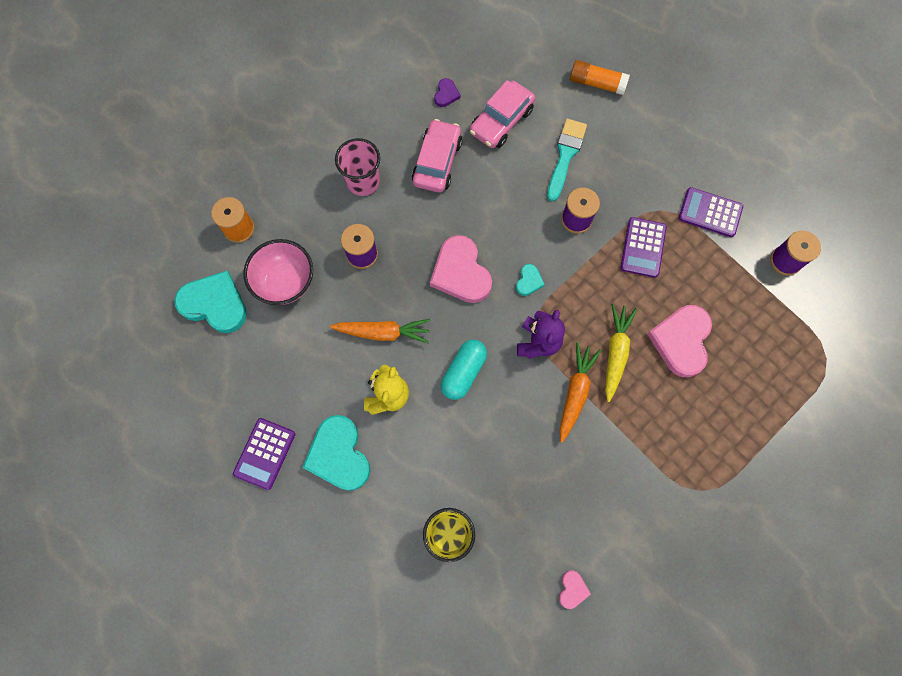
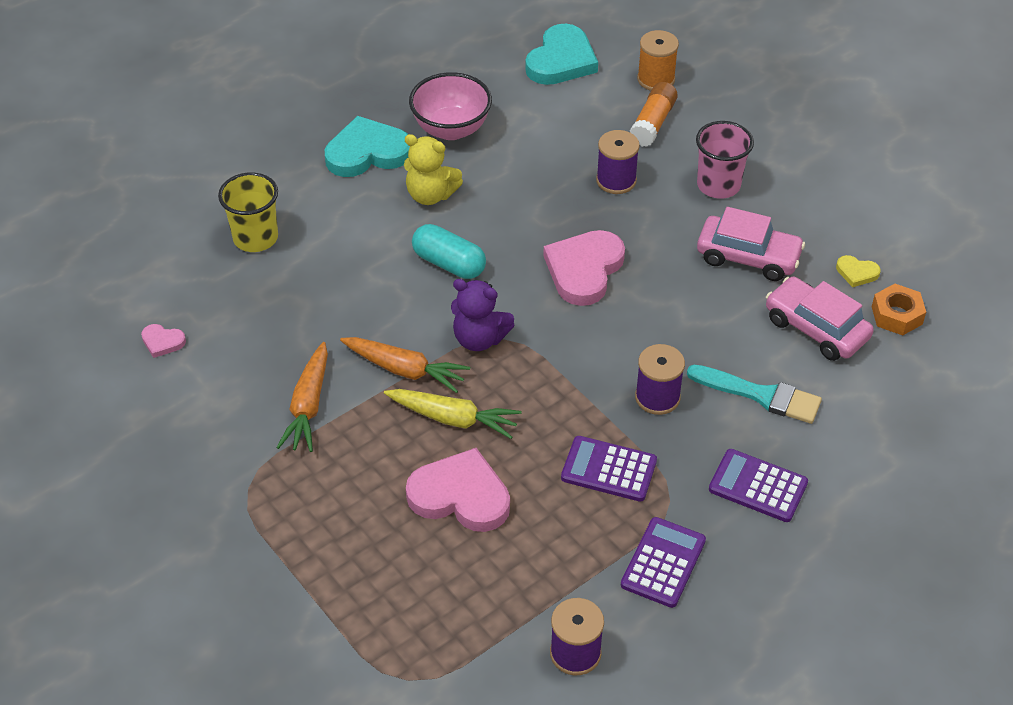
camera: 95 degrees right, 25 degrees down
purple calculator [233,418,295,490] -> purple calculator moved to [709,449,808,522]
pink bowl [243,239,313,305] -> pink bowl moved to [409,72,492,140]
orange carrot [329,319,430,344] -> orange carrot moved to [276,342,328,452]
pink heart [430,235,492,303] -> pink heart turned 45 degrees counterclockwise [543,230,625,306]
purple heart [434,78,461,107] -> yellow heart [836,255,881,287]
turquoise heart [516,264,545,296] -> none
orange glue stick [570,60,630,95] -> orange glue stick moved to [630,82,678,147]
none -> orange nut [872,284,926,336]

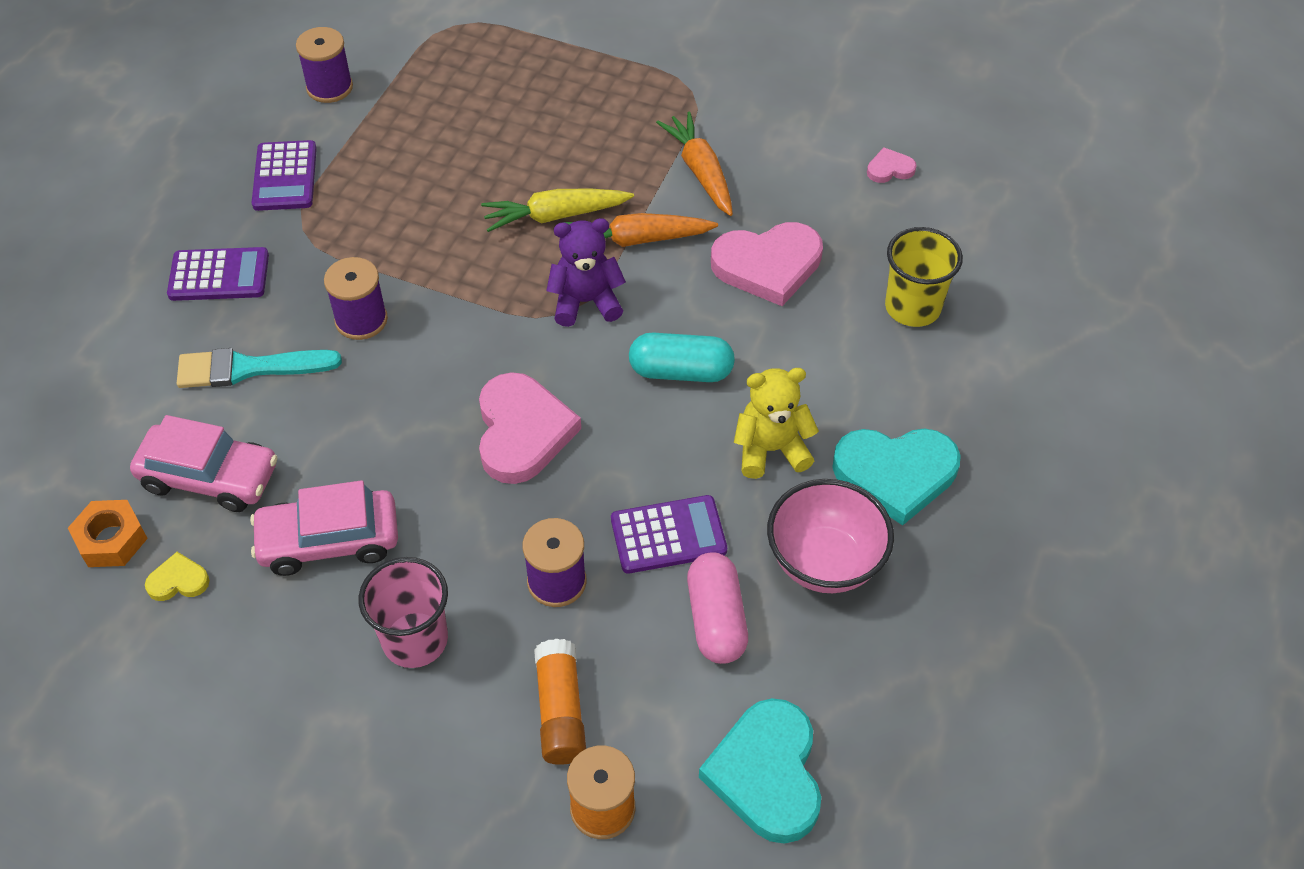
camera: 150 degrees right, 5 degrees up
turquoise heart [325,116,410,177] -> turquoise heart turned 45 degrees clockwise [832,428,961,525]
pink heart [406,448,510,532] -> pink heart moved to [711,222,823,306]
purple calculator [561,436,657,502] -> purple calculator moved to [611,495,727,573]
none -> pink capsule [687,552,748,664]

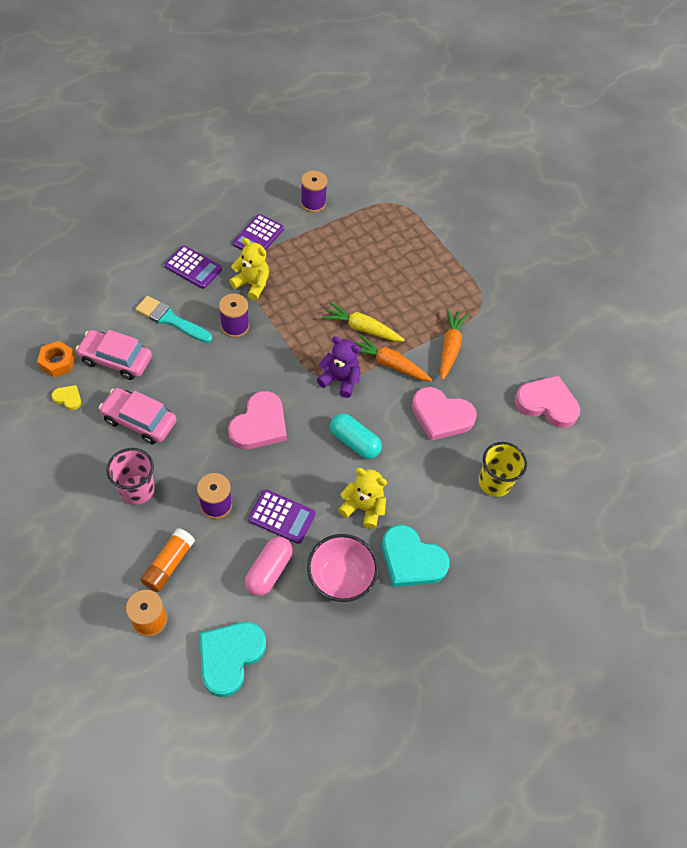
camera: 30 degrees right, 5 degrees up
pink car [130,415,278,512] -> pink car turned 150 degrees clockwise [76,330,152,380]
pink heart [867,147,917,183] -> pink heart [515,375,580,428], size x2.16
none -> yellow teddy bear [229,238,269,301]

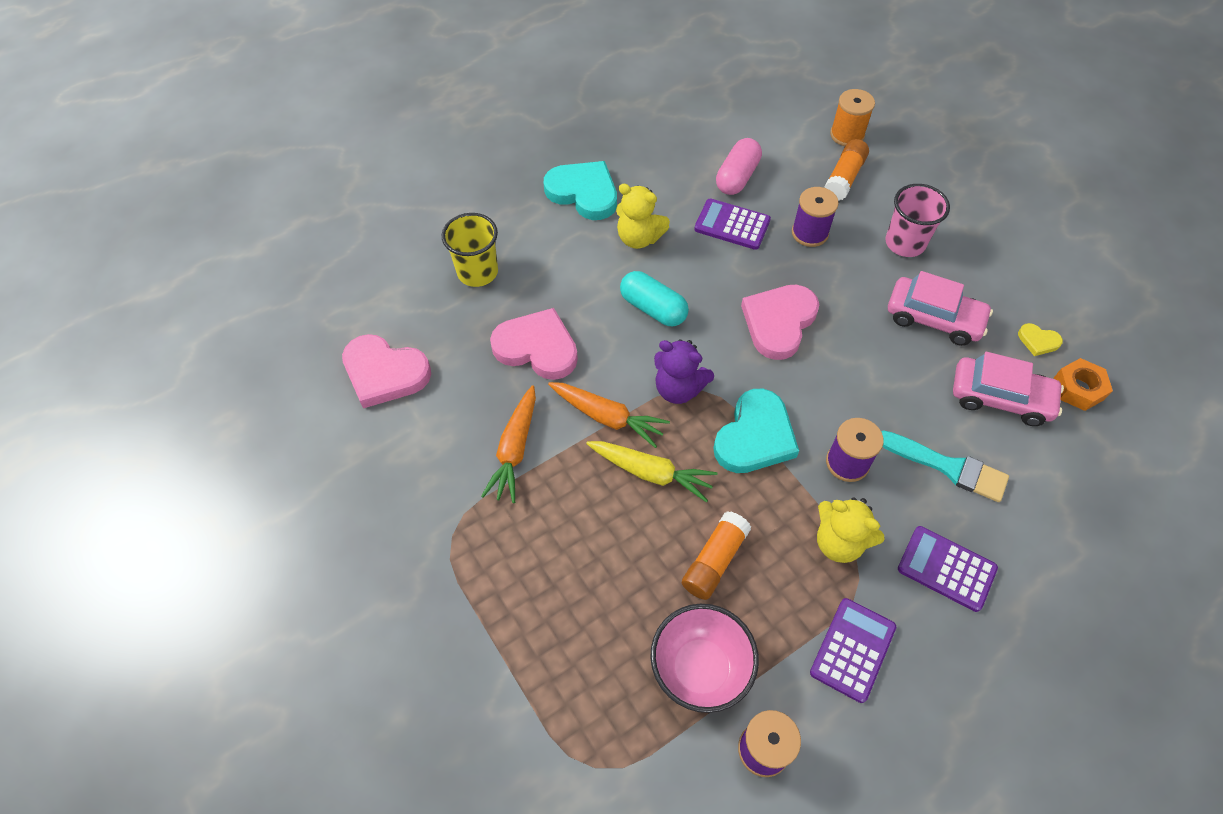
camera: 175 degrees left, 0 degrees up
turquoise heart [199,622,266,697] -> turquoise heart moved to [713,389,799,473]
pink bowl [307,534,378,602] -> pink bowl moved to [650,604,759,713]
none -> orange glue stick [682,511,751,600]

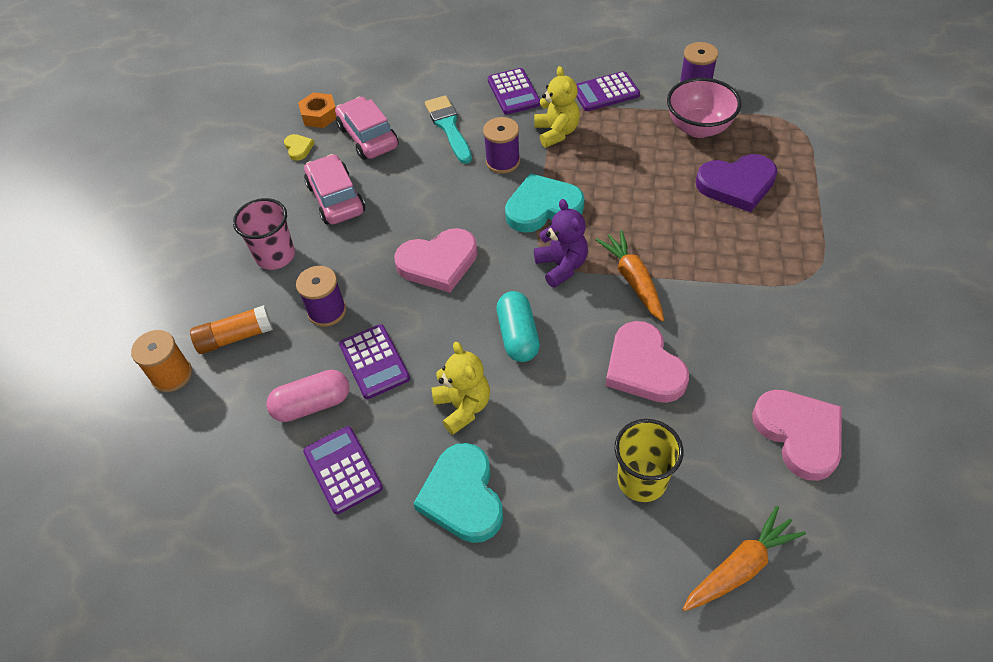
camera: 135 degrees left, 5 degrees down
orange carrot [481,385,536,503] -> orange carrot moved to [682,506,806,611]
yellow carrot [586,441,717,502] -> none
orange glue stick [682,511,751,600] -> none
none -> purple calculator [303,426,383,514]
none -> purple heart [696,154,778,212]

